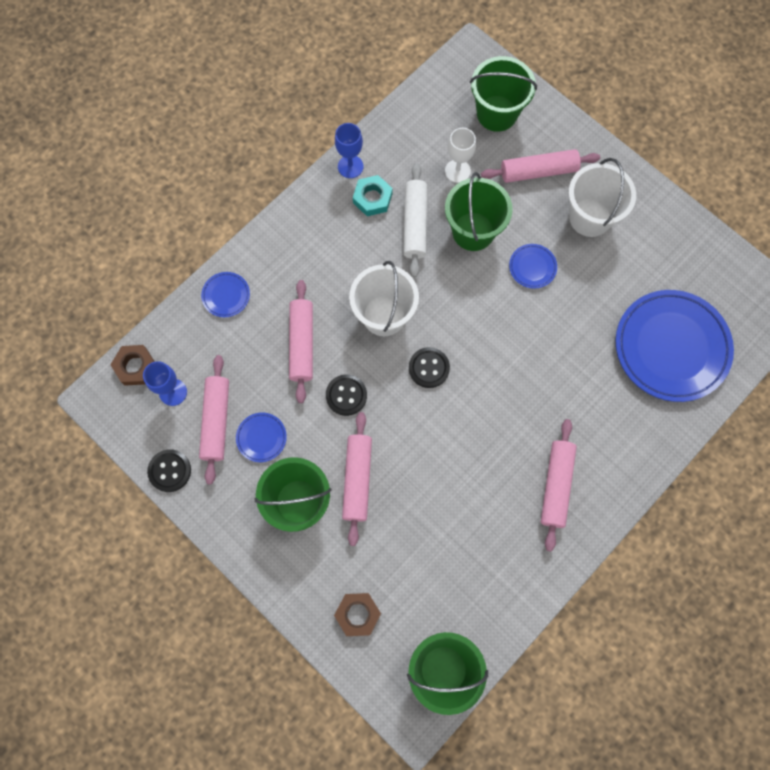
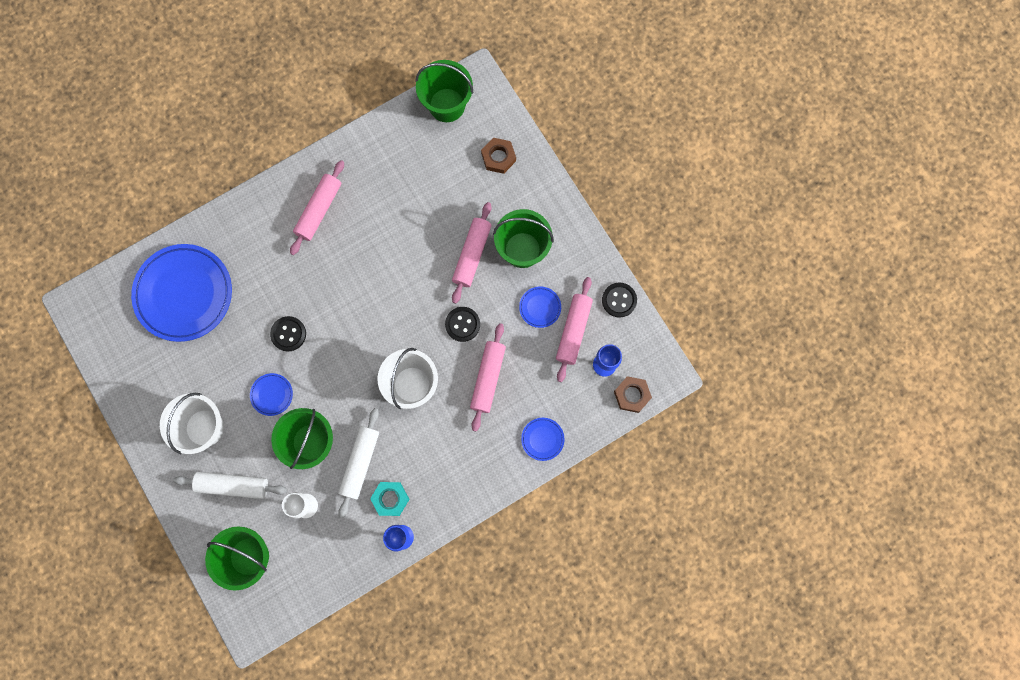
camera: 165 degrees left, 5 degrees up
black button [409,347,450,388] -> black button moved to [270,316,306,352]
pink rolling pin [481,149,600,183] -> white rolling pin [173,472,287,499]

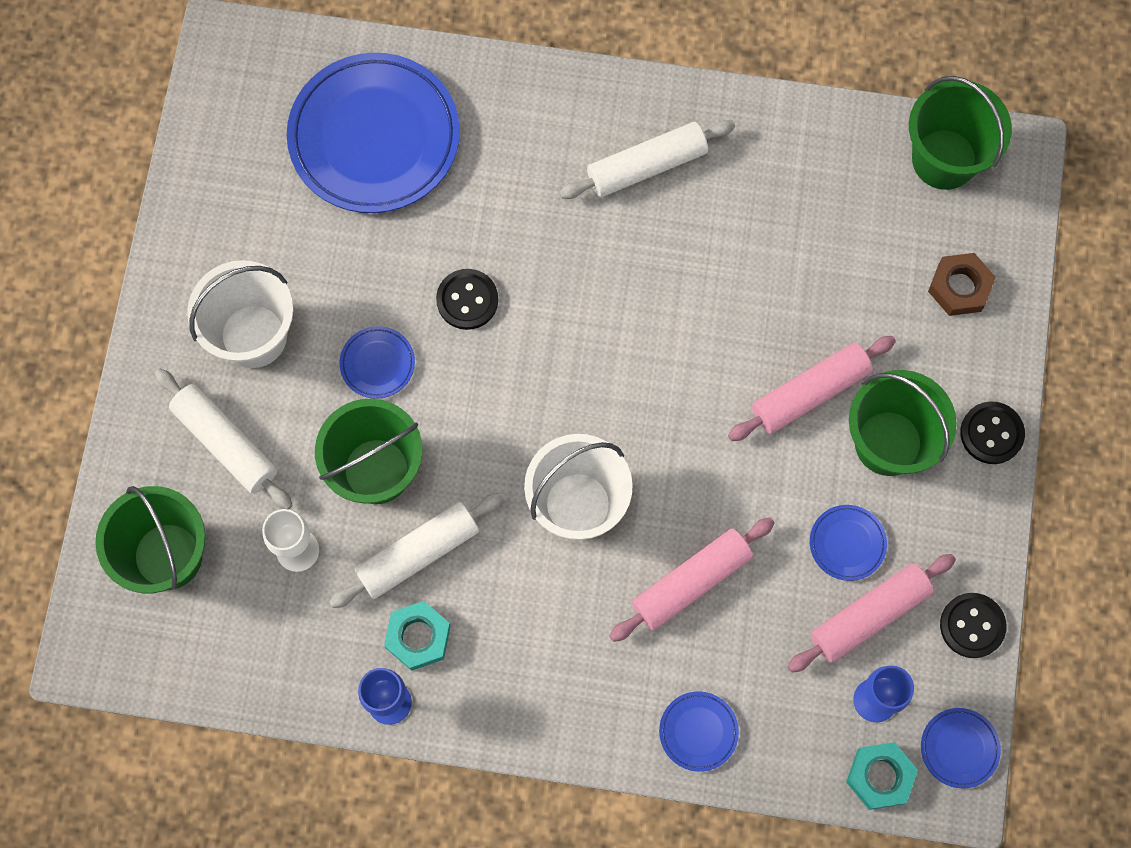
camera: 40 degrees right, 5 degrees down
pink rolling pin [290,160,344,255] -> white rolling pin [559,120,735,199]
black button [445,307,480,342] -> black button moved to [960,401,1025,464]
brown nut [614,376,652,413] -> turquoise nut [846,742,918,810]
none -> blue plate [921,708,1001,789]

